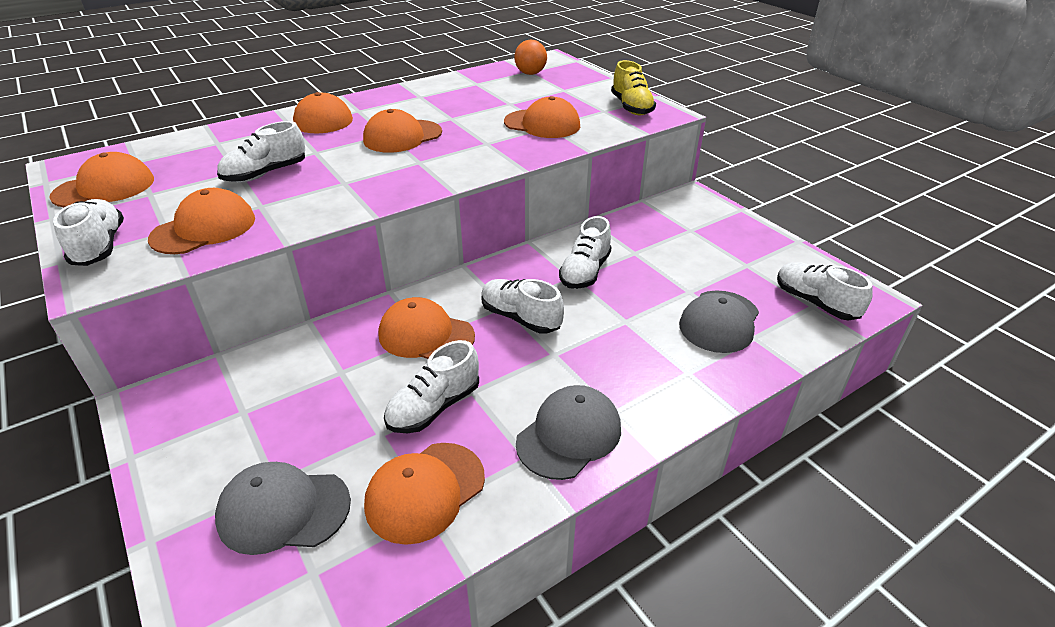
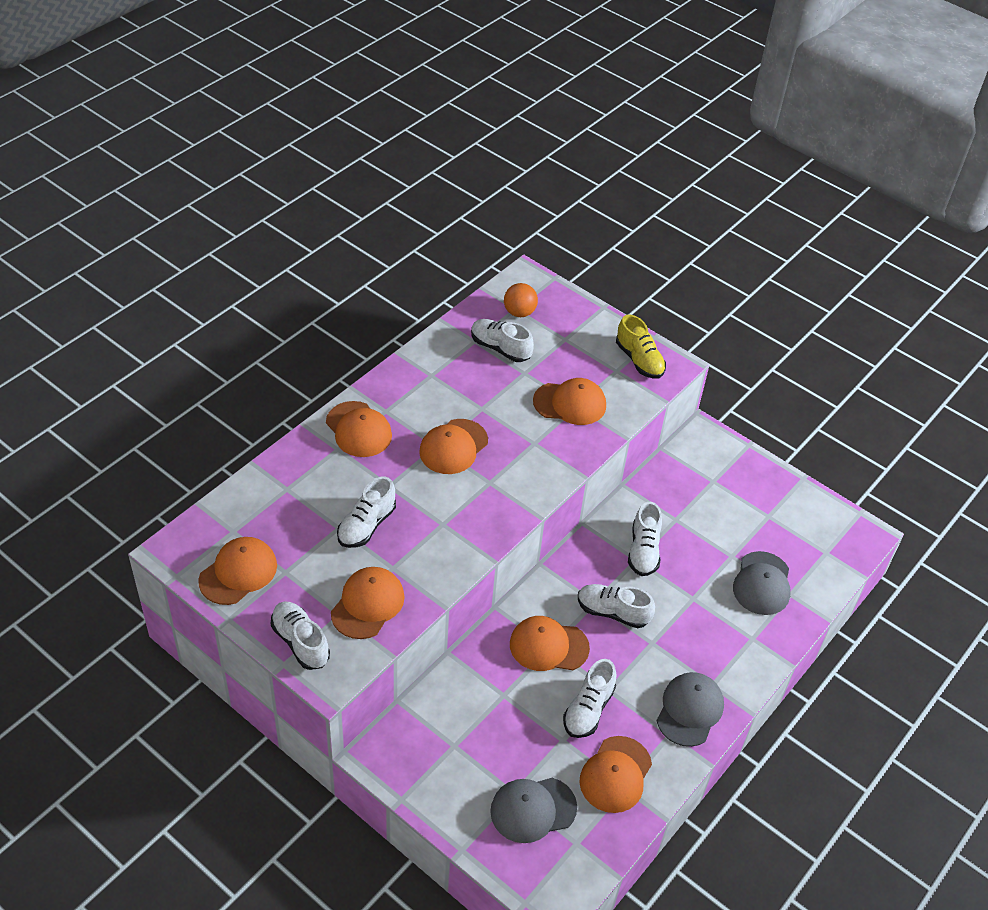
camera: 20 degrees left, 10 degrees up
white shoe [777,262,873,320] -> white shoe moved to [471,319,534,362]

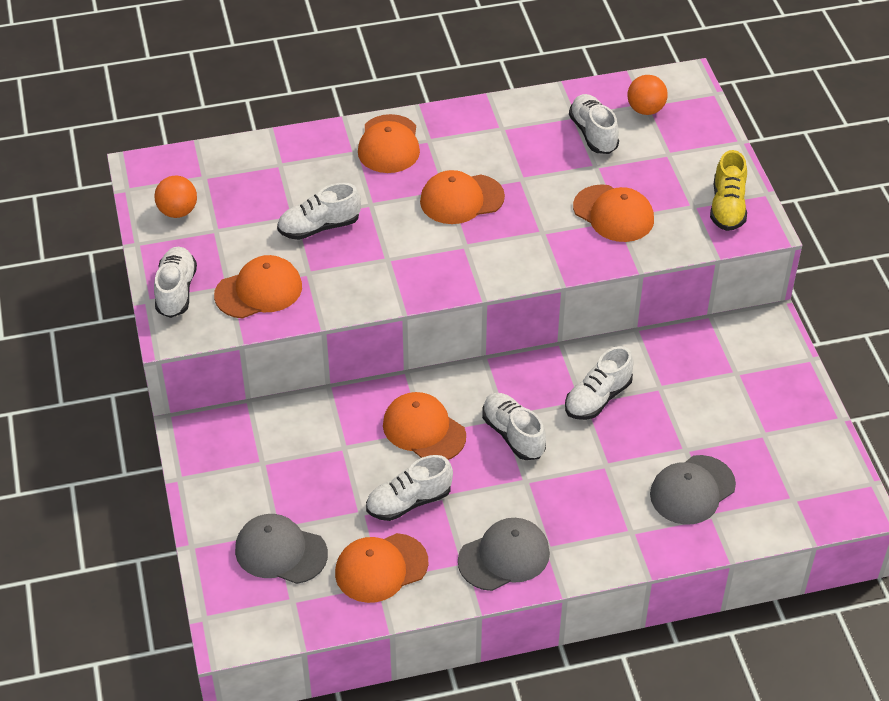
camera: 40 degrees right, 0 degrees up
orange cap [198,537,277,605] -> orange ball [154,176,197,218]

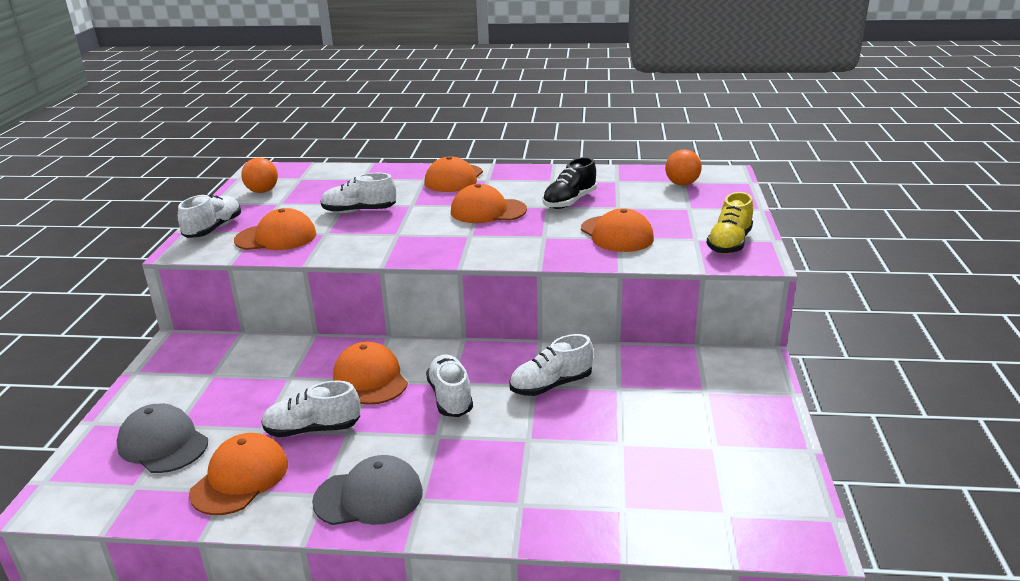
camera: 20 degrees right, 20 degrees down
orange cap [335,533,428,603] -> orange cap turned 120 degrees clockwise [189,433,288,515]
white shoe [569,94,619,154] -> none
grey cap [650,455,736,525] -> none
none -> black shoe [542,157,597,209]

